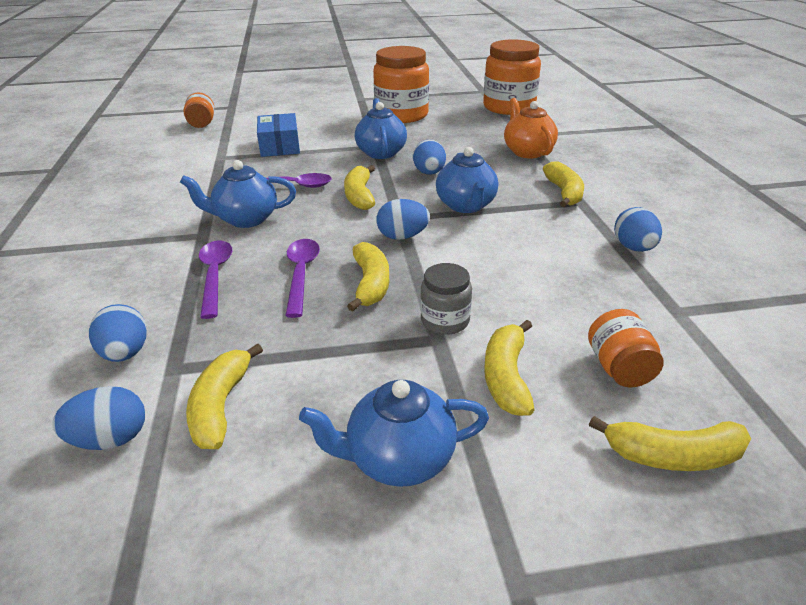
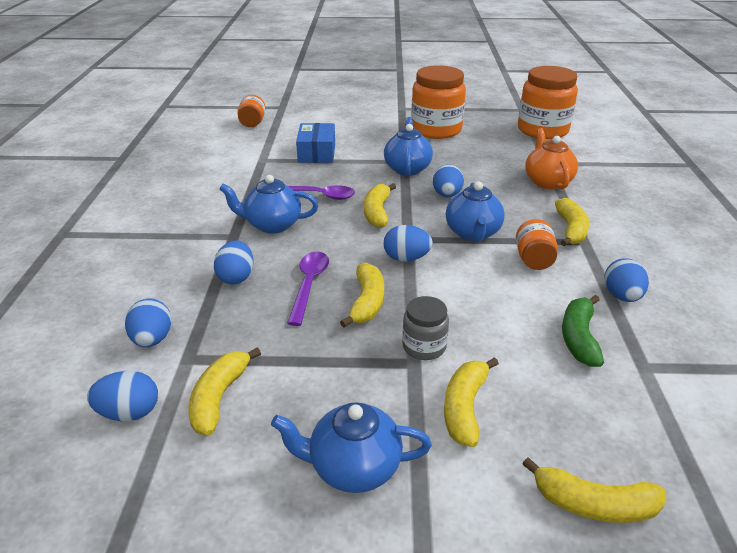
camera: 10 degrees right, 0 degrees up
purple spoon [199,241,233,319] -> blue egg [214,240,253,285]
orange jar [588,309,663,388] -> orange jar moved to [516,219,558,270]
none -> green banana [562,295,604,367]

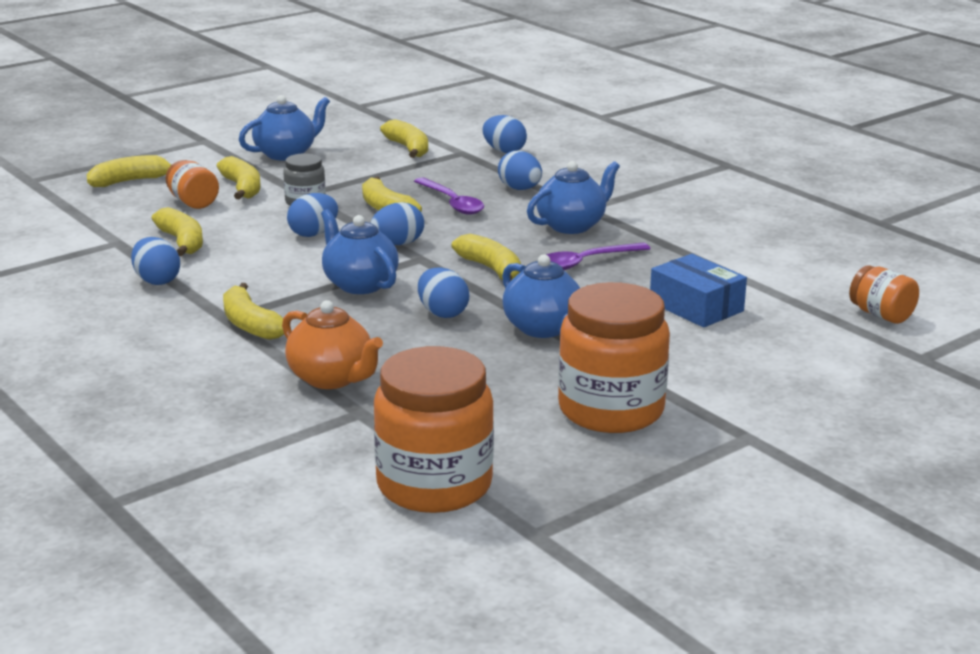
camera: 140 degrees right, 10 degrees down
blue egg [87,371,158,421] -> blue egg moved to [287,193,338,237]
orange jar [516,219,558,270] -> orange jar moved to [166,160,219,209]
green banana [562,295,604,367] -> yellow banana [152,207,203,256]

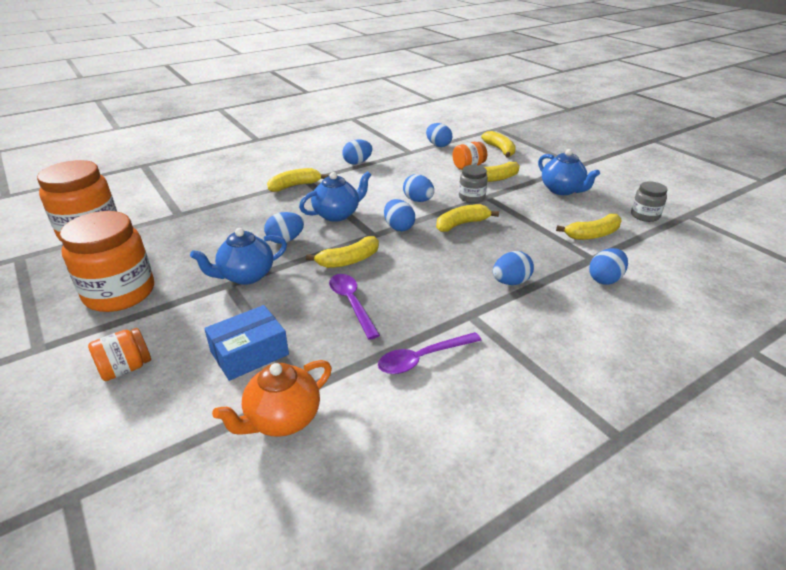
camera: 95 degrees right, 10 degrees up
yellow banana [152,207,203,256] -> none
orange teapot [282,300,383,389] -> orange teapot moved to [212,360,332,437]
purple spoon [414,178,484,215] -> purple spoon moved to [378,332,482,374]
blue teapot [527,161,620,234] -> none
orange jar [849,265,919,324] -> orange jar moved to [88,328,151,381]
none -> blue egg [426,123,452,147]
none -> grey jar [631,181,667,222]

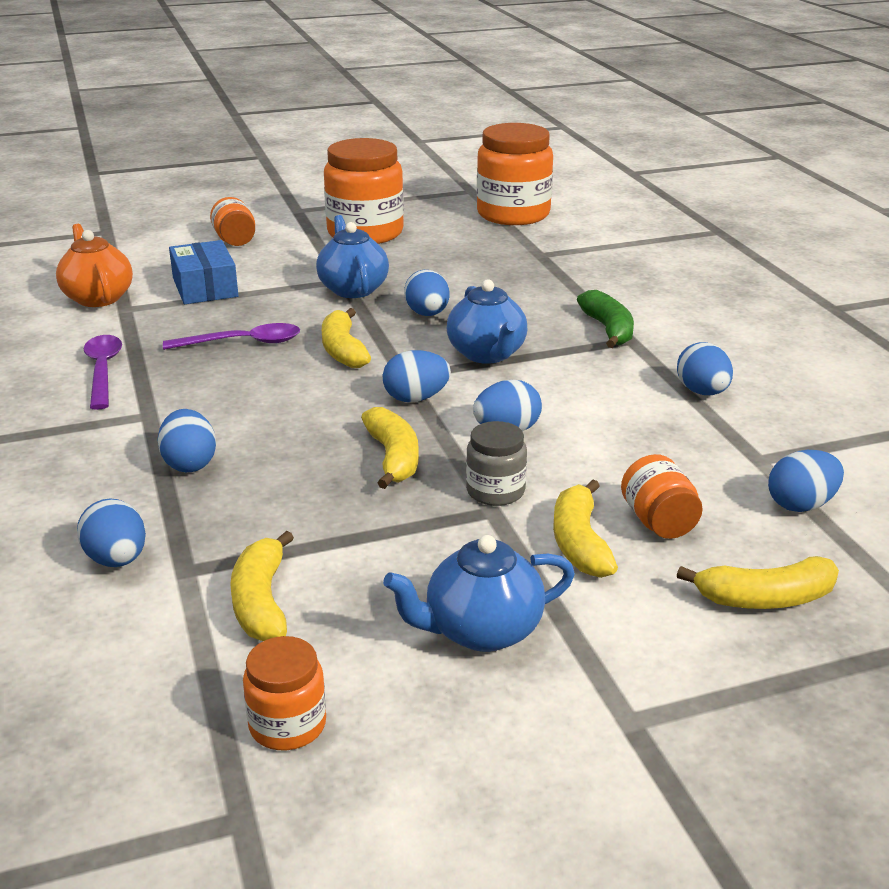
camera: 105 degrees right, 5 degrees down
yellow banana [267,168,329,192] -> green banana [577,290,634,348]
grey jar [631,181,667,222] -> orange jar [243,636,326,750]

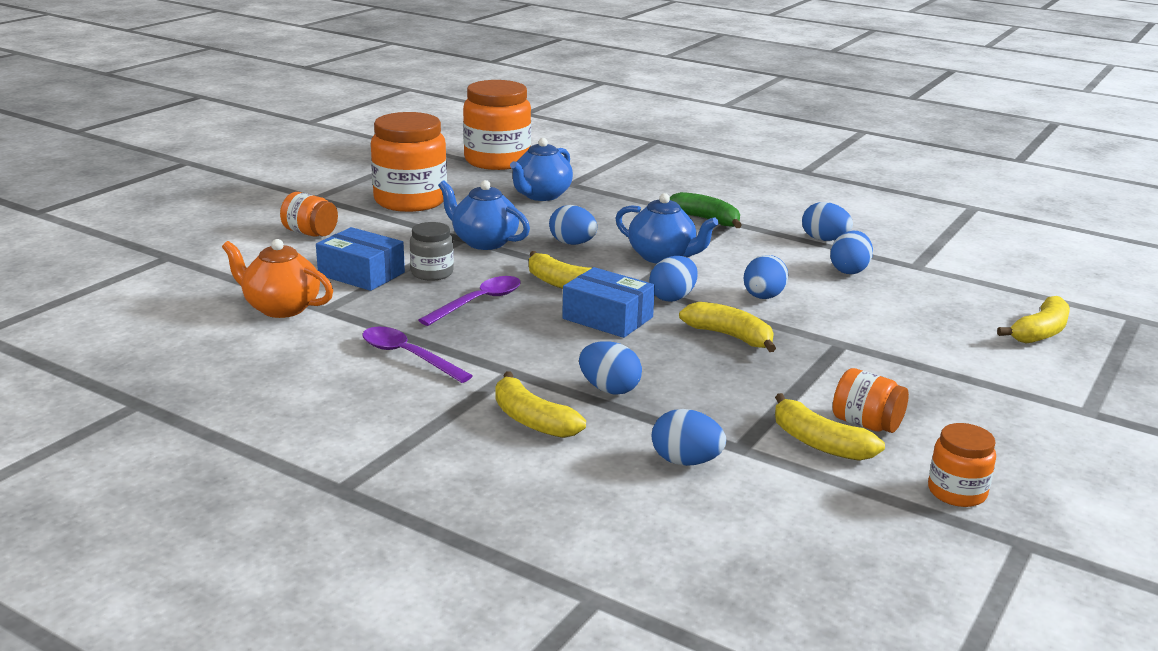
camera: 40 degrees left, 5 degrees down
blue teapot [383,535,575,652] -> blue teapot moved to [510,138,573,201]
grey jar [466,421,527,506] -> grey jar moved to [410,222,454,281]
yellow banana [553,480,618,578] -> yellow banana moved to [496,372,586,438]
orange jar [621,454,703,539] -> orange jar moved to [833,368,909,433]
blue egg [768,450,844,512] -> blue egg moved to [830,231,873,274]
none -> blue box [562,267,655,338]

